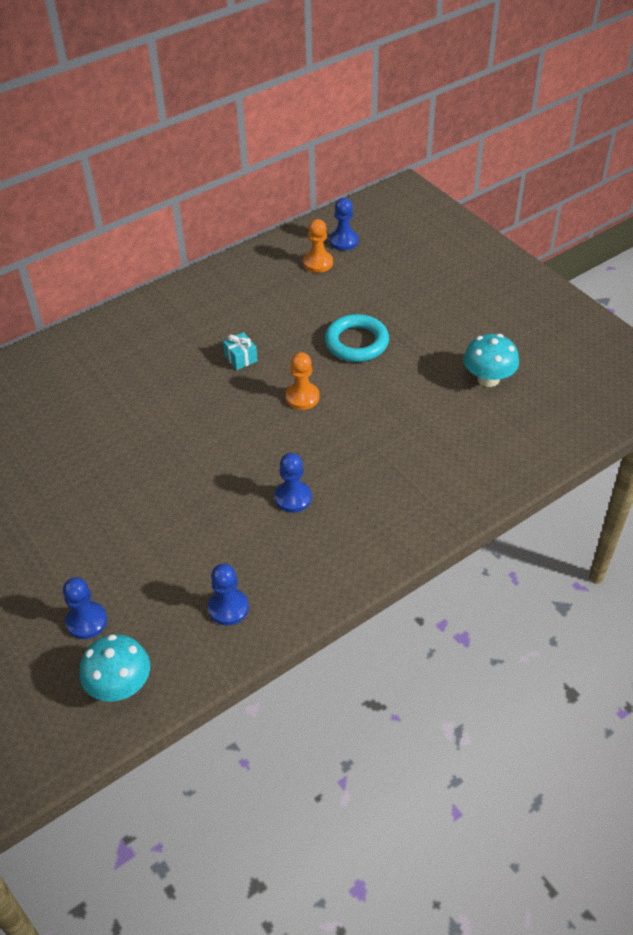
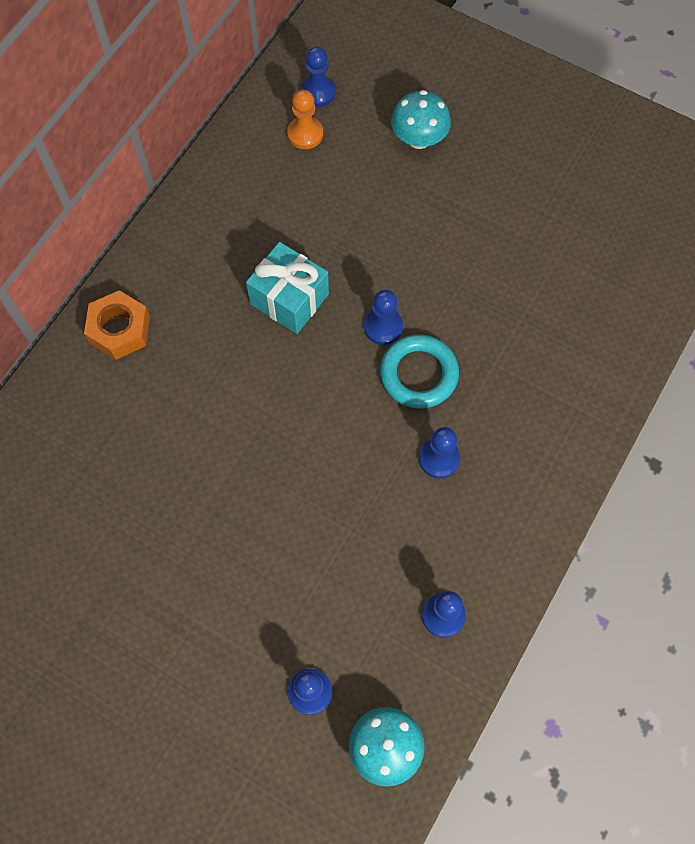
camera: 25 degrees left, 20 degrees up
turquoise gift [223,332,258,370] -> turquoise gift [246,242,329,334], size x1.95
orange pawn [285,352,320,410] -> blue pawn [364,290,403,345]
turquoise ring [325,314,389,362] -> turquoise ring moved to [380,335,459,408]
turquoise mushroom [464,334,519,387] -> turquoise mushroom moved to [391,90,451,149]
none -> orange nut [84,290,150,360]

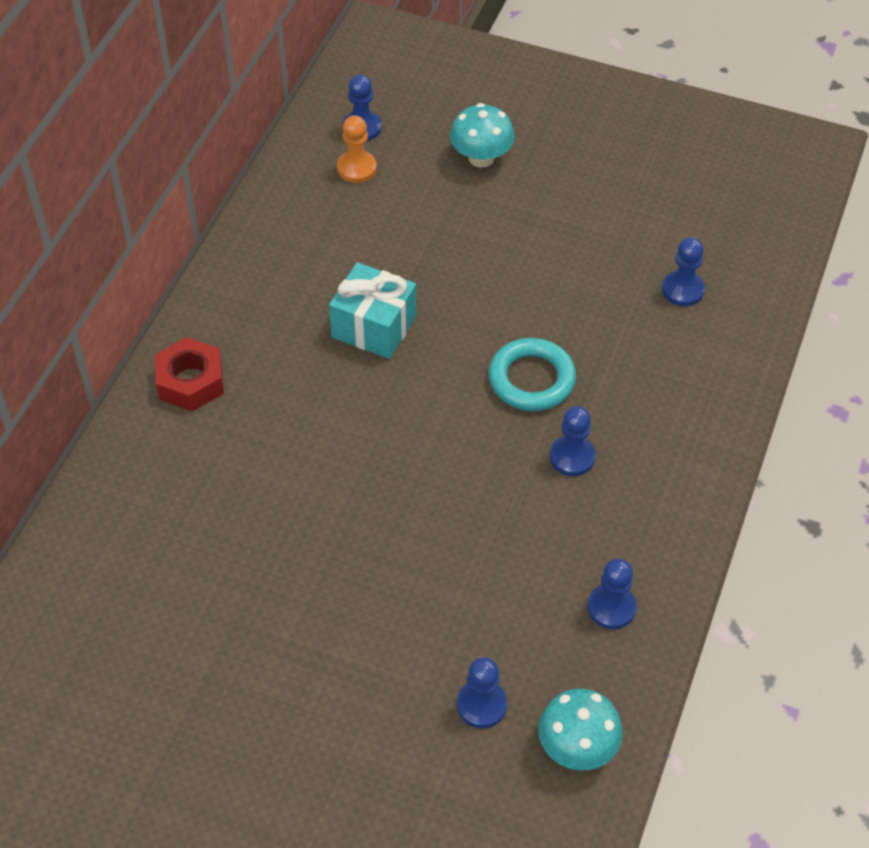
camera: 10 degrees left, 15 degrees down
orange nut [84,290,150,360] -> red nut [155,337,224,411]
blue pawn [364,290,403,345] -> blue pawn moved to [662,238,705,306]

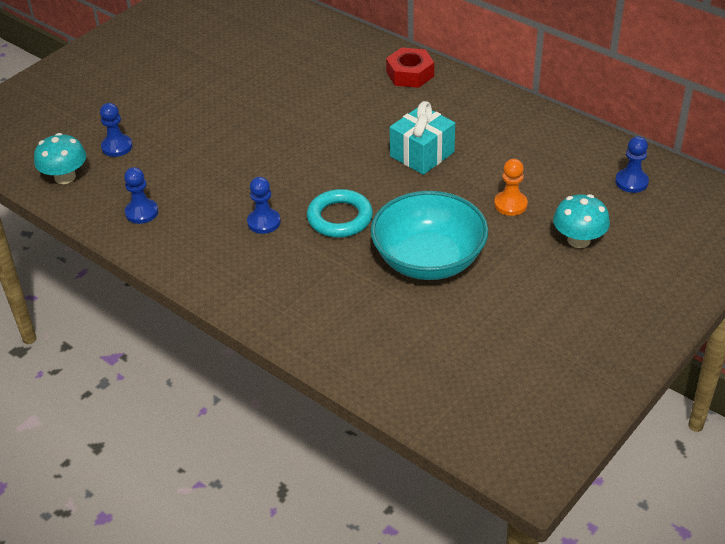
camera: 110 degrees right, 10 degrees down
orange pawn [337,115,377,183] -> orange pawn moved to [494,159,528,216]
blue pawn [662,238,705,306] -> none
none -> turquoise bowl [371,191,488,280]

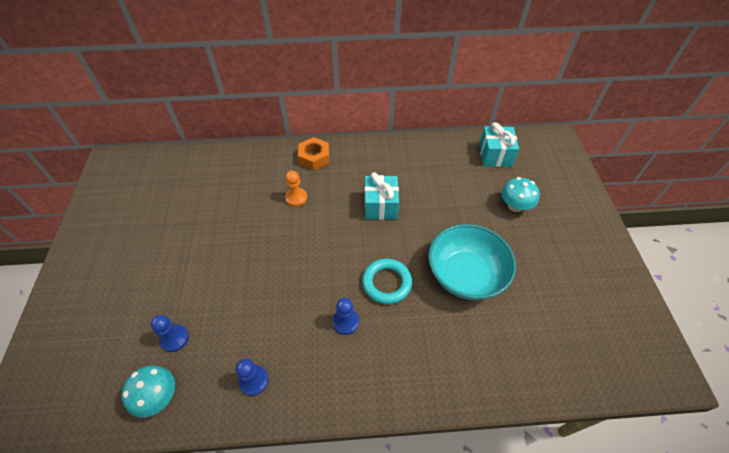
camera: 45 degrees left, 10 degrees up
red nut [386,47,434,88] -> orange nut [298,137,329,170]
orange pawn [494,159,528,216] -> orange pawn moved to [285,171,307,207]
blue pawn [615,136,649,193] -> turquoise gift [479,122,519,167]

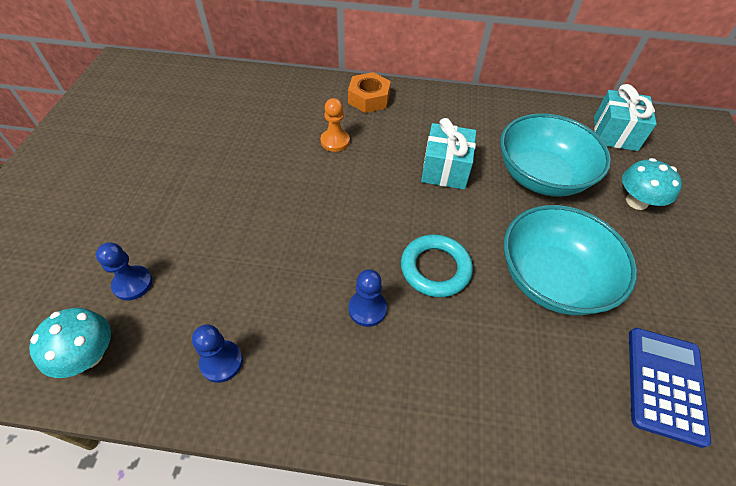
camera: 10 degrees right, 0 degrees up
none -> turquoise bowl [500,113,611,197]
none -> blue calculator [629,328,711,448]

